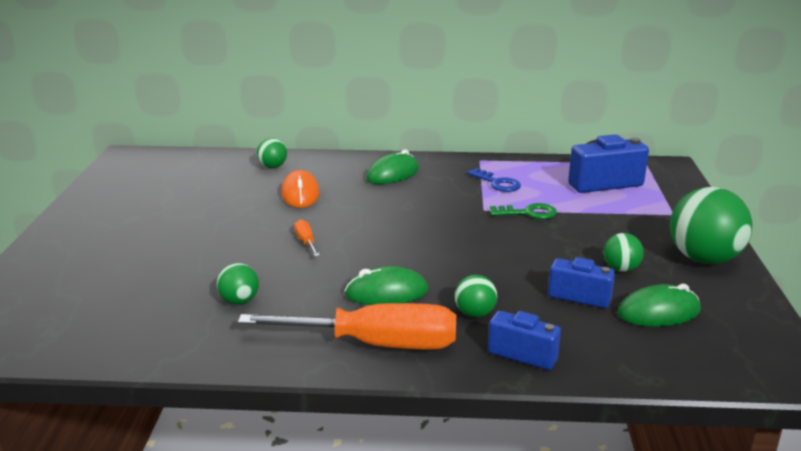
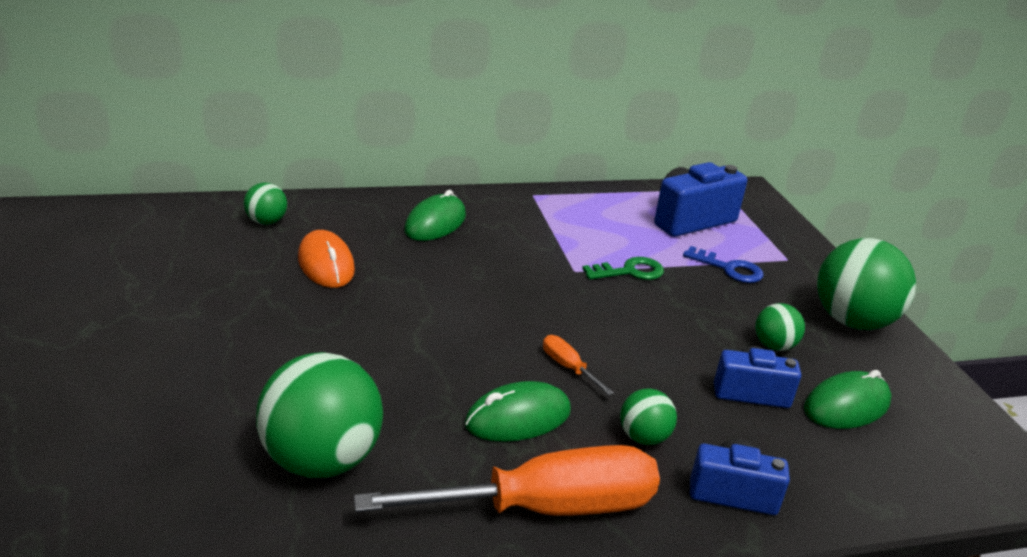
camera: 20 degrees left, 5 degrees up
green ball [217,263,259,305] -> green ball [256,352,383,478], size x2.01
orange screwdriver [294,219,320,256] -> orange screwdriver moved to [543,335,614,395]
blue key [467,168,521,192] -> blue key moved to [683,246,763,283]

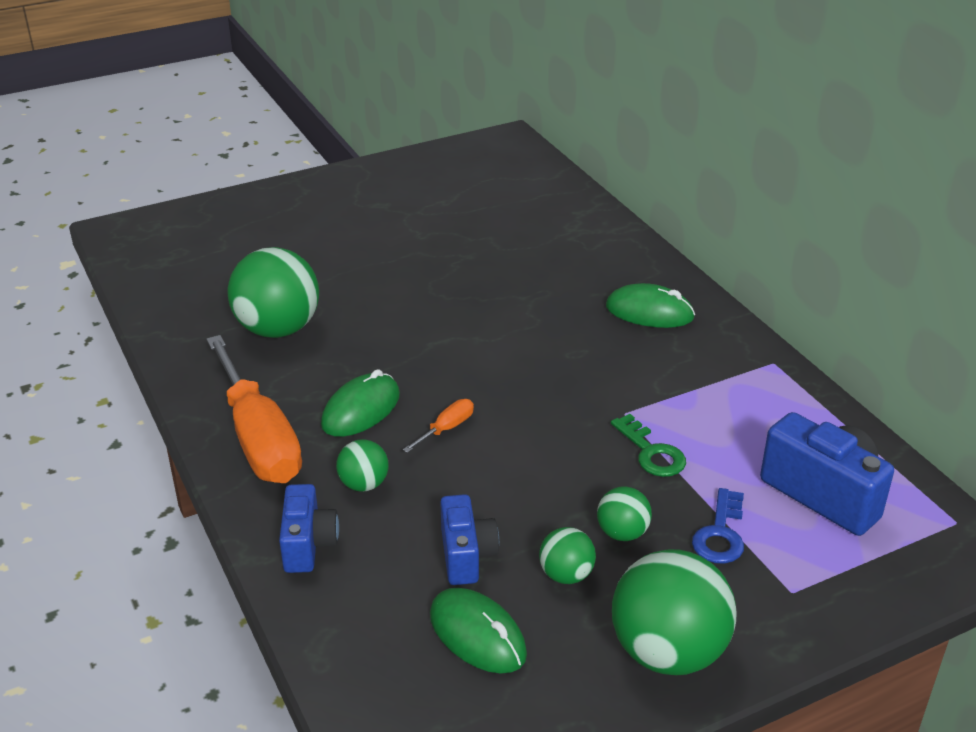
camera: 80 degrees right, 5 degrees up
green ball [244,183,287,225] -> green ball moved to [597,486,652,541]
orange mouse [298,230,355,288] -> none
green mouse [464,381,571,442] -> green mouse turned 75 degrees clockwise [321,369,400,437]

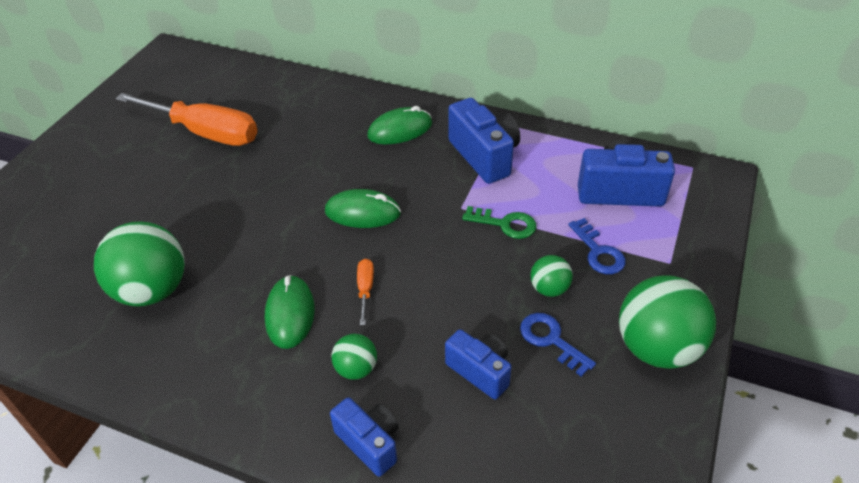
camera: 40 degrees left, 10 degrees up
orange screwdriver [206,335,302,483] -> orange screwdriver moved to [115,93,258,146]
green mouse [430,588,527,674] -> green mouse moved to [325,189,401,228]
green ball [539,527,596,584] -> blue key [520,313,596,377]
none -> blue camera [448,98,520,184]

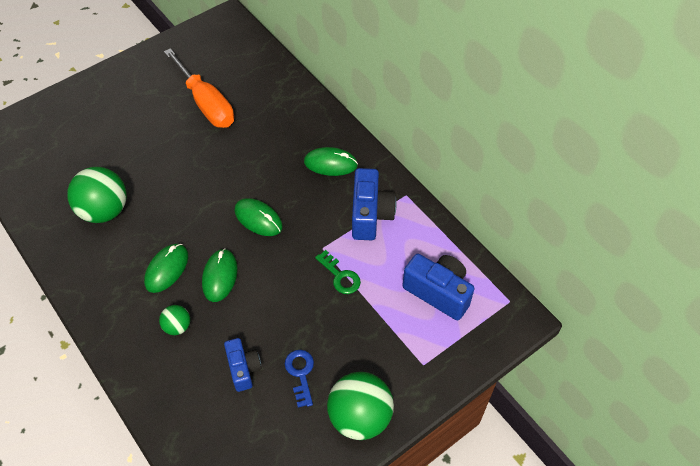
camera: 30 degrees right, 10 degrees up
blue camera [330,397,399,477] -> none
orange screwdriver [357,259,374,325] -> green mouse [202,248,238,302]
green ball [530,255,573,297] -> none
blue key [568,218,626,274] -> none

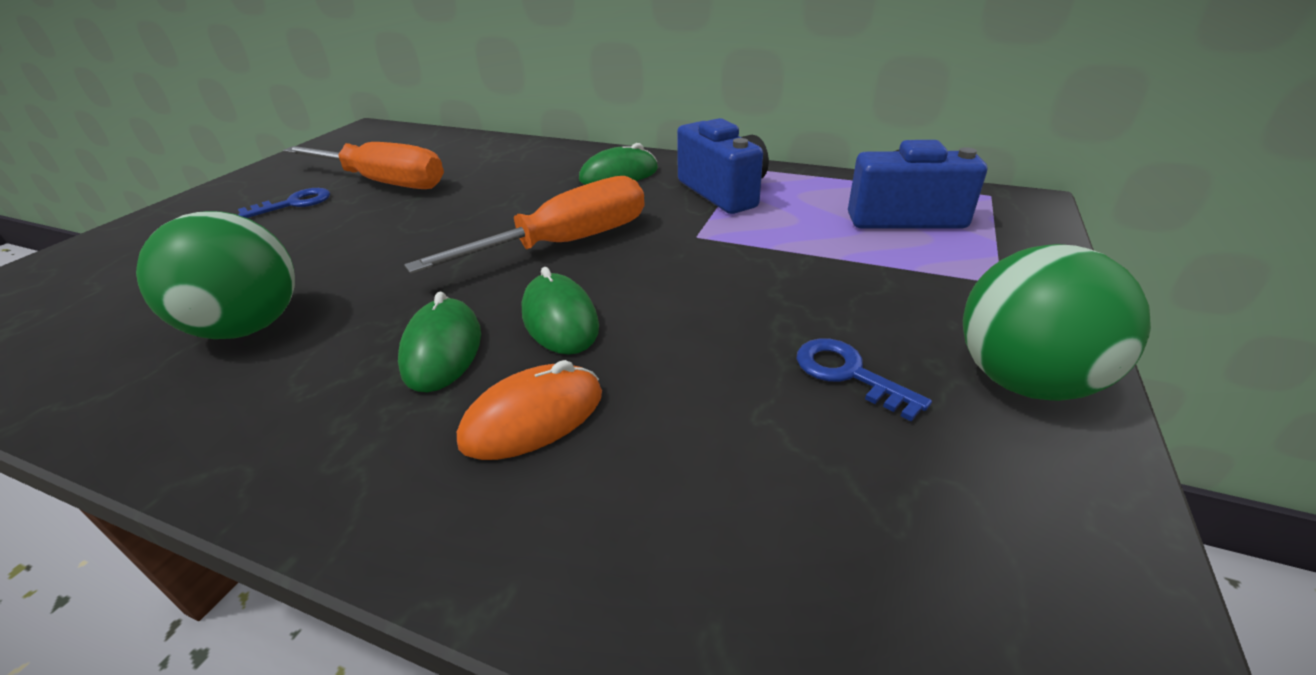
camera: 30 degrees left, 20 degrees down
green ball [159,305,190,335] -> orange mouse [457,360,602,460]
blue camera [224,338,261,392] -> none
green mouse [234,198,283,236] -> orange screwdriver [404,176,644,274]
green key [315,250,361,294] -> none
none -> blue key [238,188,330,218]

